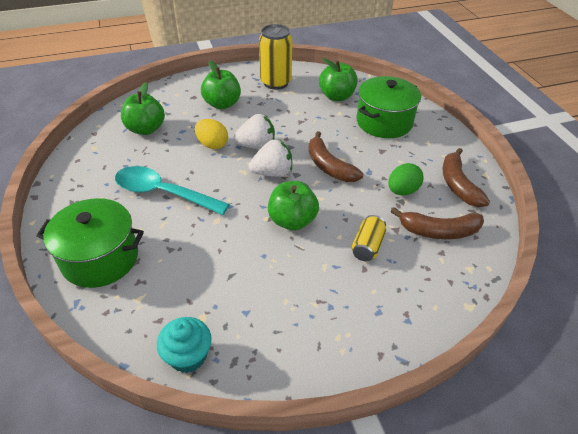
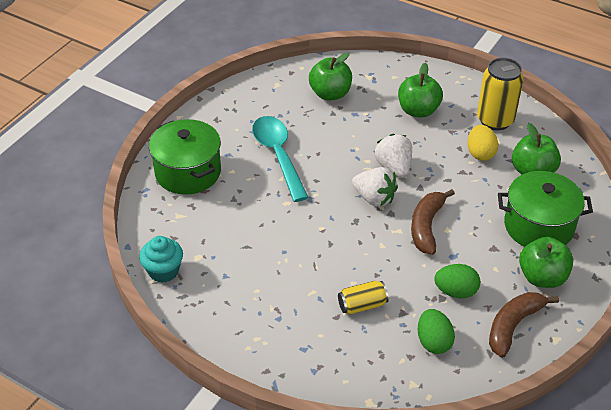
camera: 50 degrees right, 0 degrees up
yellow egg [195,119,228,149] -> yellow egg moved to [468,125,498,161]
white strawberry [233,114,275,150] -> white strawberry turned 150 degrees counterclockwise [375,134,412,178]
green apple [268,181,319,231] -> green apple moved to [519,237,573,288]
brown banana [391,207,484,239] -> green egg [417,309,455,354]

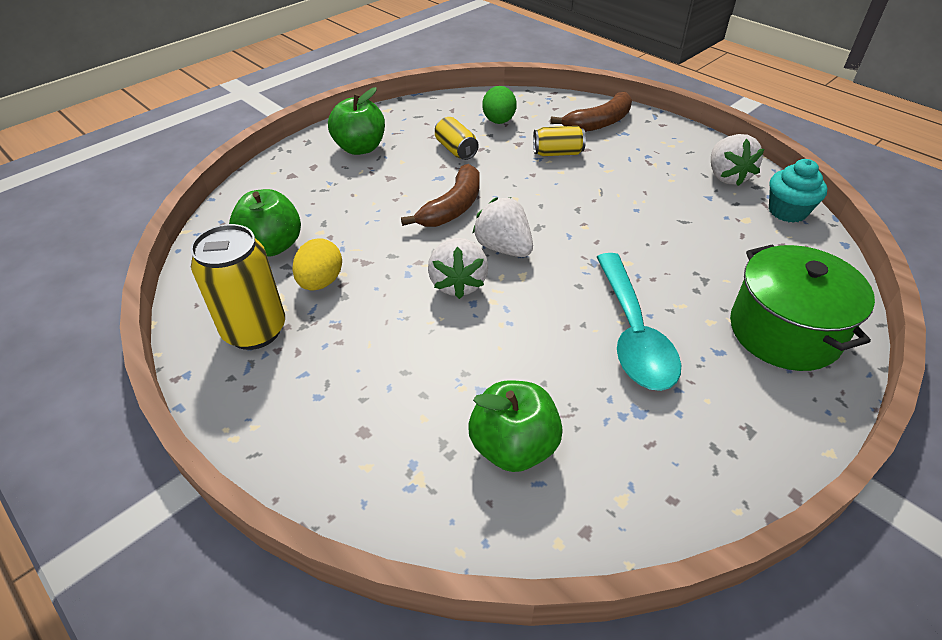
camera: 165 degrees left, 0 degrees up
green apple [398,63,443,118] -> none
green egg [434,264,480,298] -> yellow can [435,117,479,160]
brown banana [489,292,559,358] -> brown banana moved to [550,92,632,132]
green pot [498,171,593,247] -> none
none -> white strawberry [711,134,764,186]

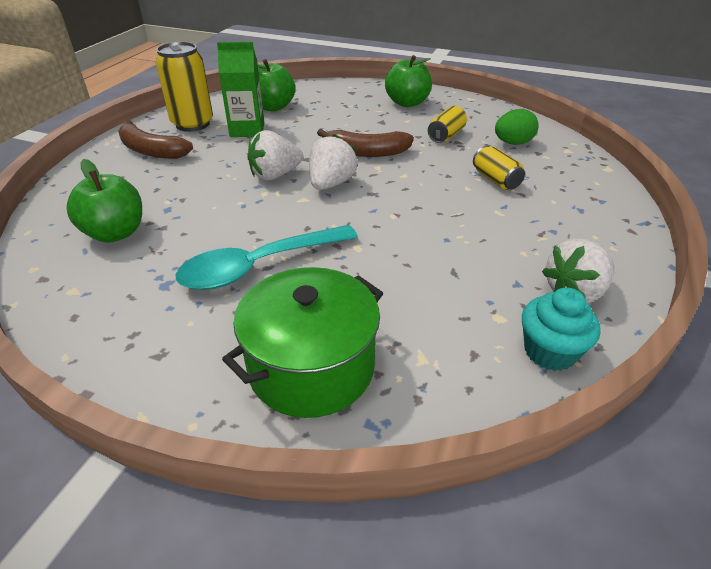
camera: 65 degrees right, 5 degrees down
yellow egg [292,239,342,290] -> green carton [217,42,264,137]
brown banana [550,92,632,132] -> brown banana moved to [118,120,193,159]

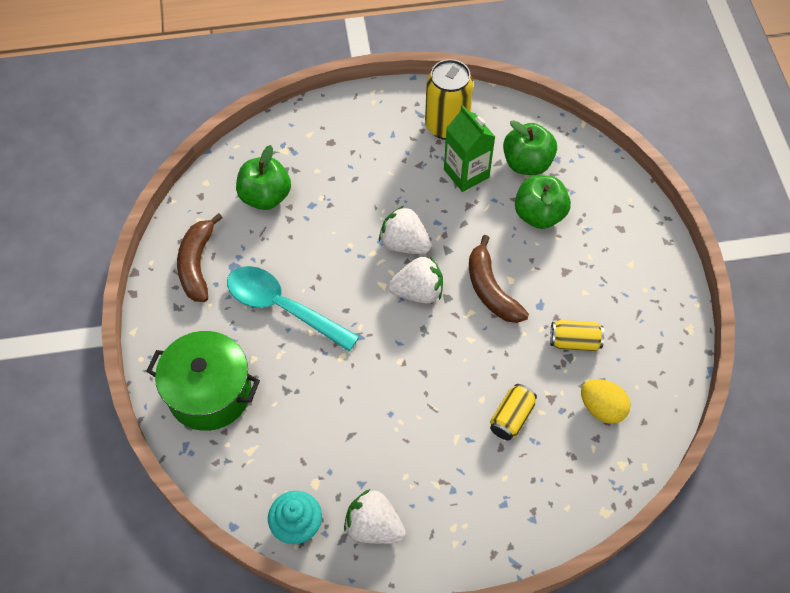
camera: 60 degrees right, 20 degrees up
brown banana [118,120,193,159] -> brown banana moved to [177,213,223,302]
green apple [385,55,432,107] -> green apple moved to [515,175,571,229]
green egg [495,109,539,145] -> yellow egg [581,379,631,424]

